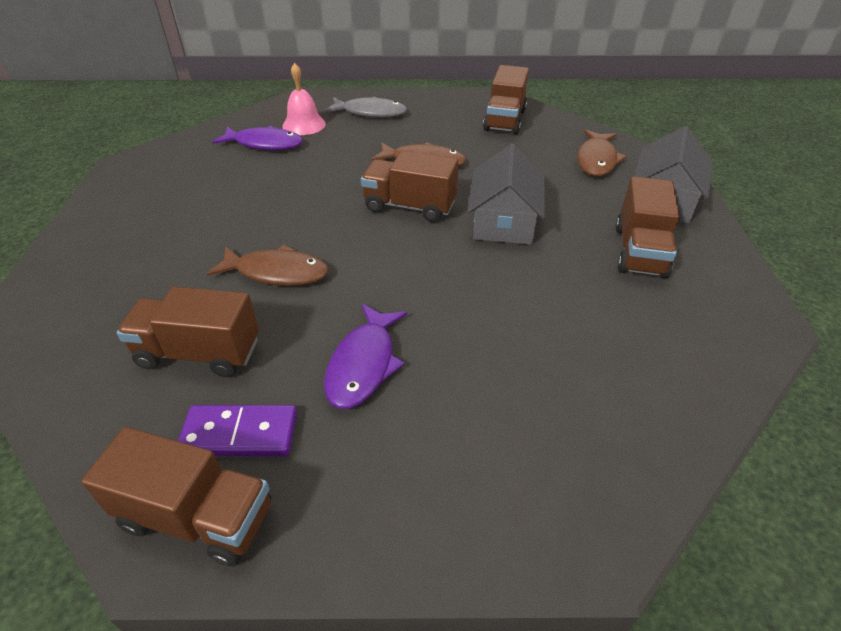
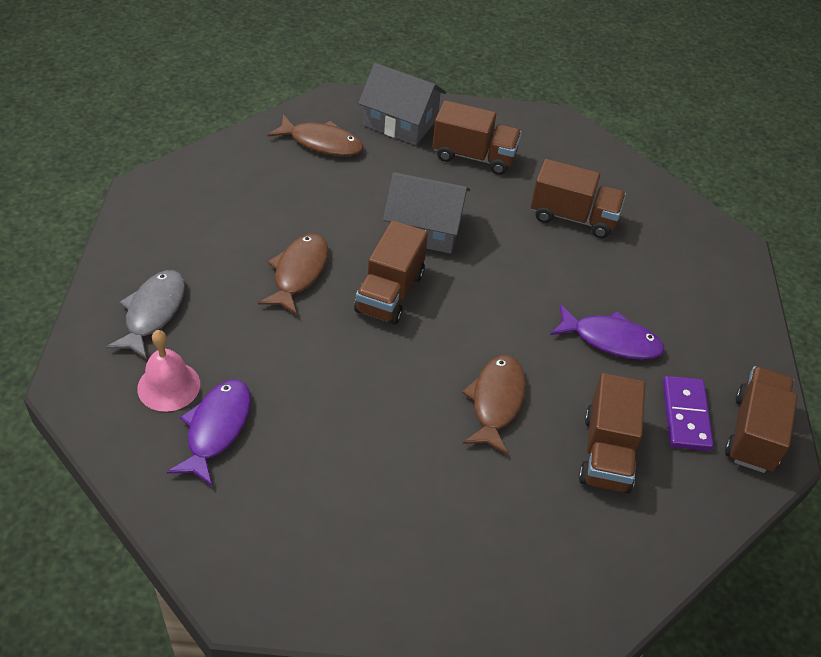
camera: 90 degrees left, 5 degrees up
brown truck [483,65,529,134] -> brown truck moved to [531,159,626,238]

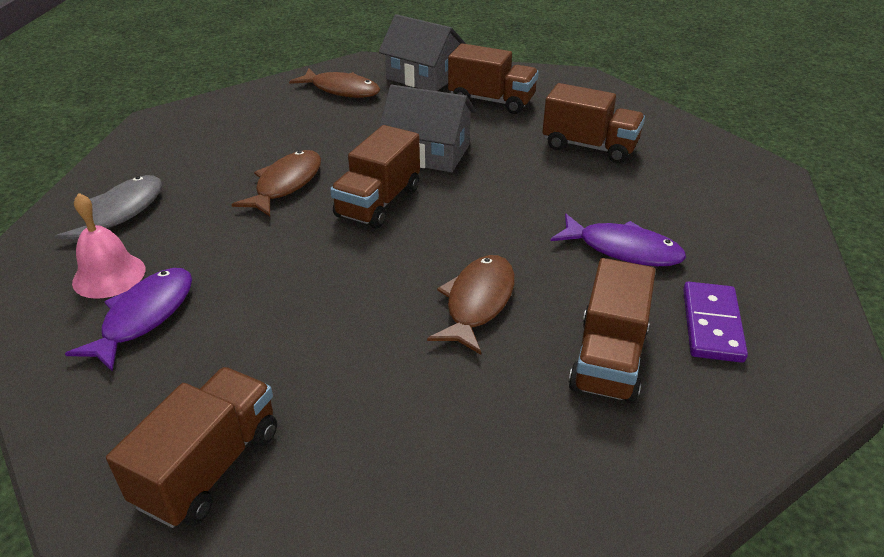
camera: 10 degrees right, 10 degrees down
brown truck [725,366,798,473] -> brown truck moved to [106,367,277,528]

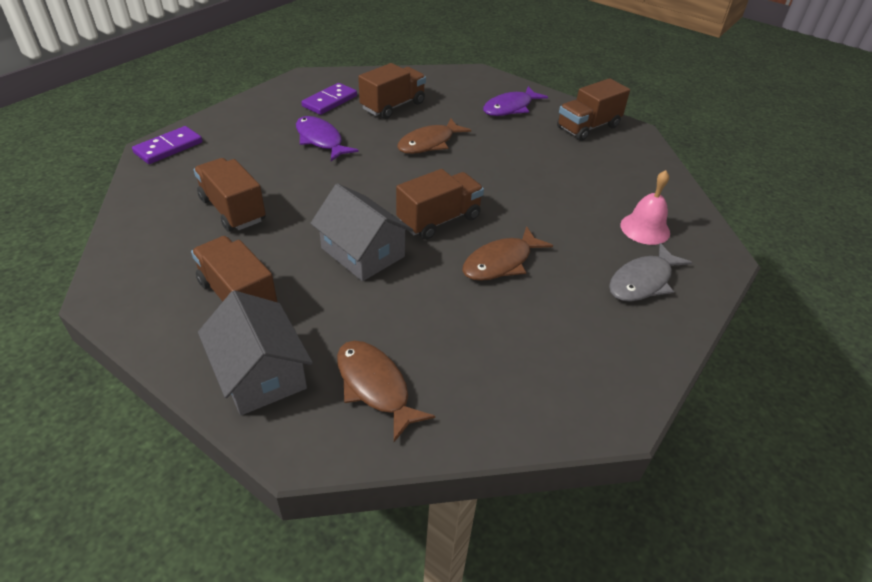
camera: 155 degrees left, 5 degrees up
purple fish [65,268,192,372] -> purple fish moved to [483,86,548,116]
none -> purple domino [132,126,202,164]

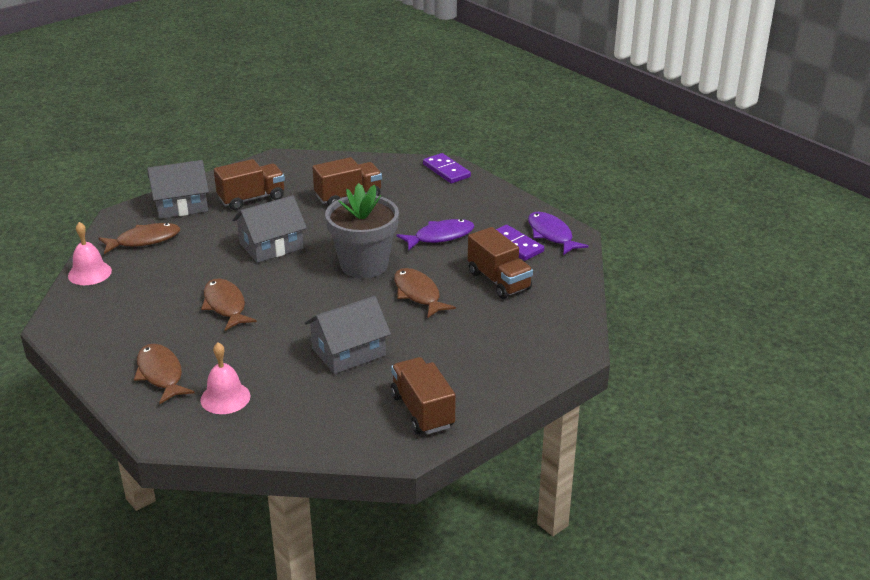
camera: 105 degrees right, 10 degrees down
brown truck [396,169,484,240] -> none
purple fish [483,86,548,116] -> purple fish moved to [528,212,589,255]
grey fish [609,243,692,302] -> brown fish [134,344,194,404]
none -> pink bell [68,222,112,285]
none -> grey house [305,296,391,374]
none -> grey flower pot [325,183,399,278]

